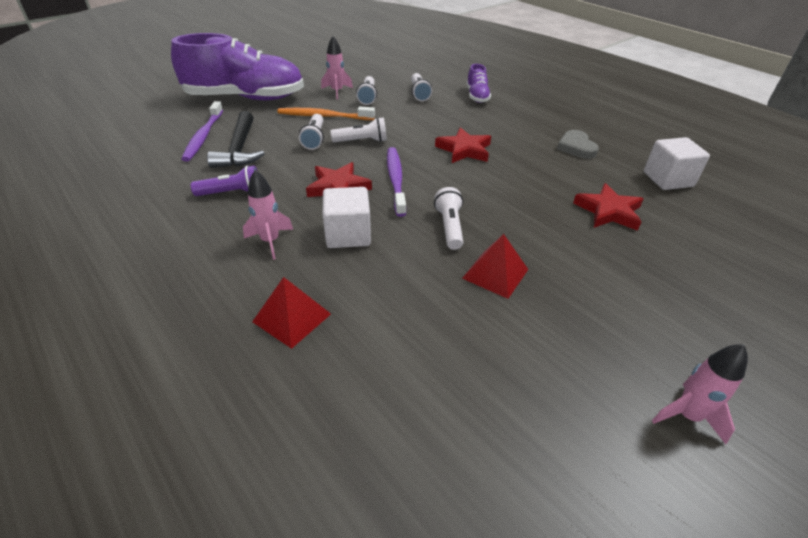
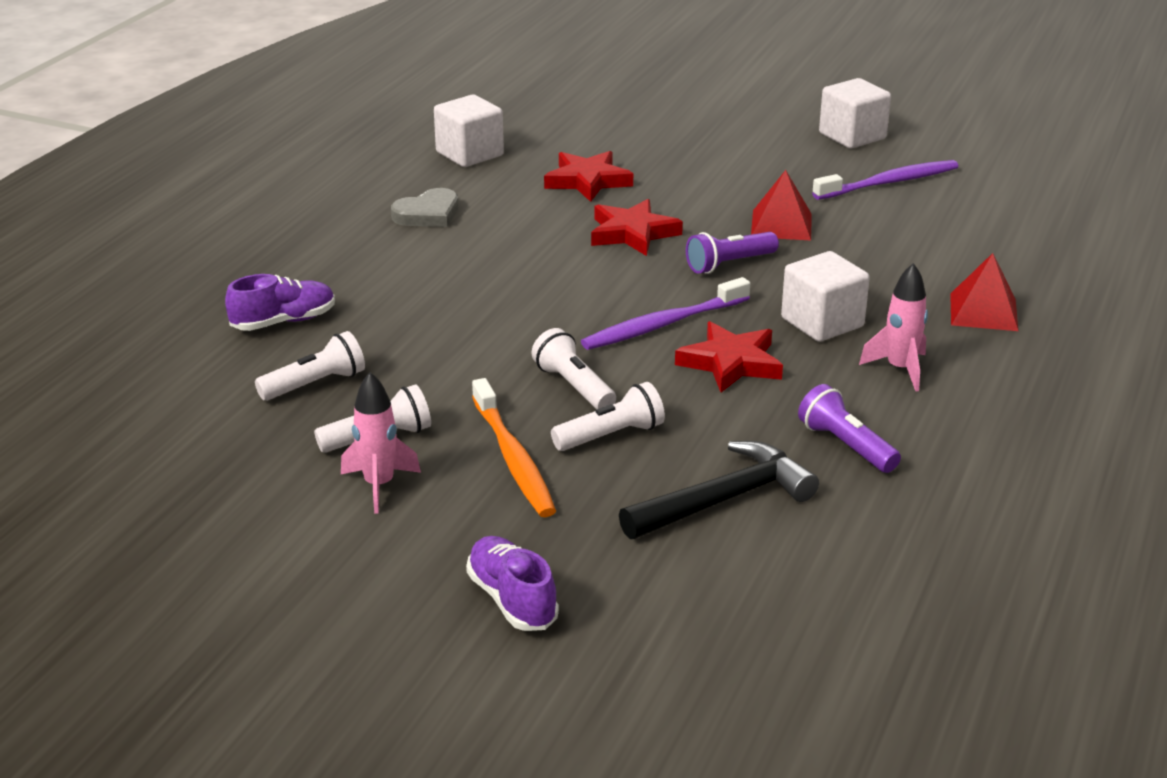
camera: 115 degrees left, 10 degrees down
purple shoe [171,33,304,100] -> purple shoe [466,536,559,631], size x0.44
purple toothbrush [182,101,223,161] -> purple toothbrush moved to [812,160,959,200]
white flashlight [434,187,463,250] -> purple flashlight [686,232,779,274]
red star [435,127,491,163] -> red star moved to [591,199,683,256]
pink rocket [652,344,748,444] -> white cube [819,78,891,148]

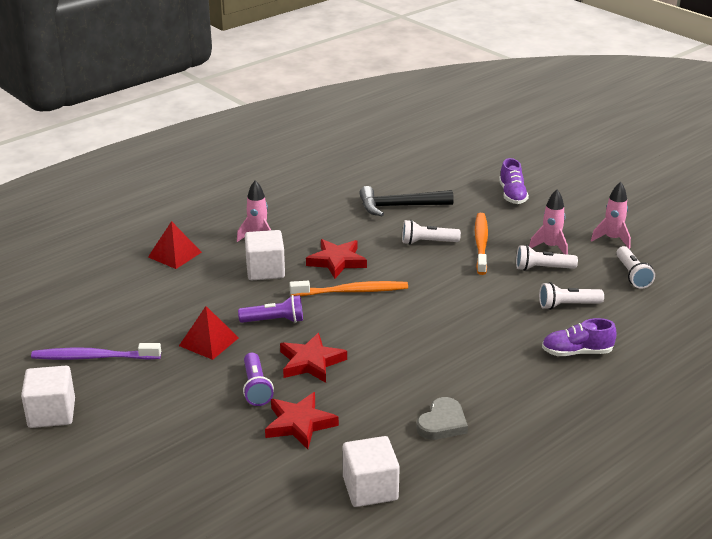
camera: 155 degrees left, 0 degrees up
grey heart [391,188,458,227] -> grey heart turned 135 degrees clockwise [417,397,468,440]
white flashlight [531,328,616,410] -> white flashlight moved to [616,246,655,289]
purple toothbrush [581,277,750,350] -> orange toothbrush [289,281,408,296]
purple flashlight [798,384,901,473] -> purple flashlight moved to [243,353,274,406]
none -> pink rocket [591,182,631,249]

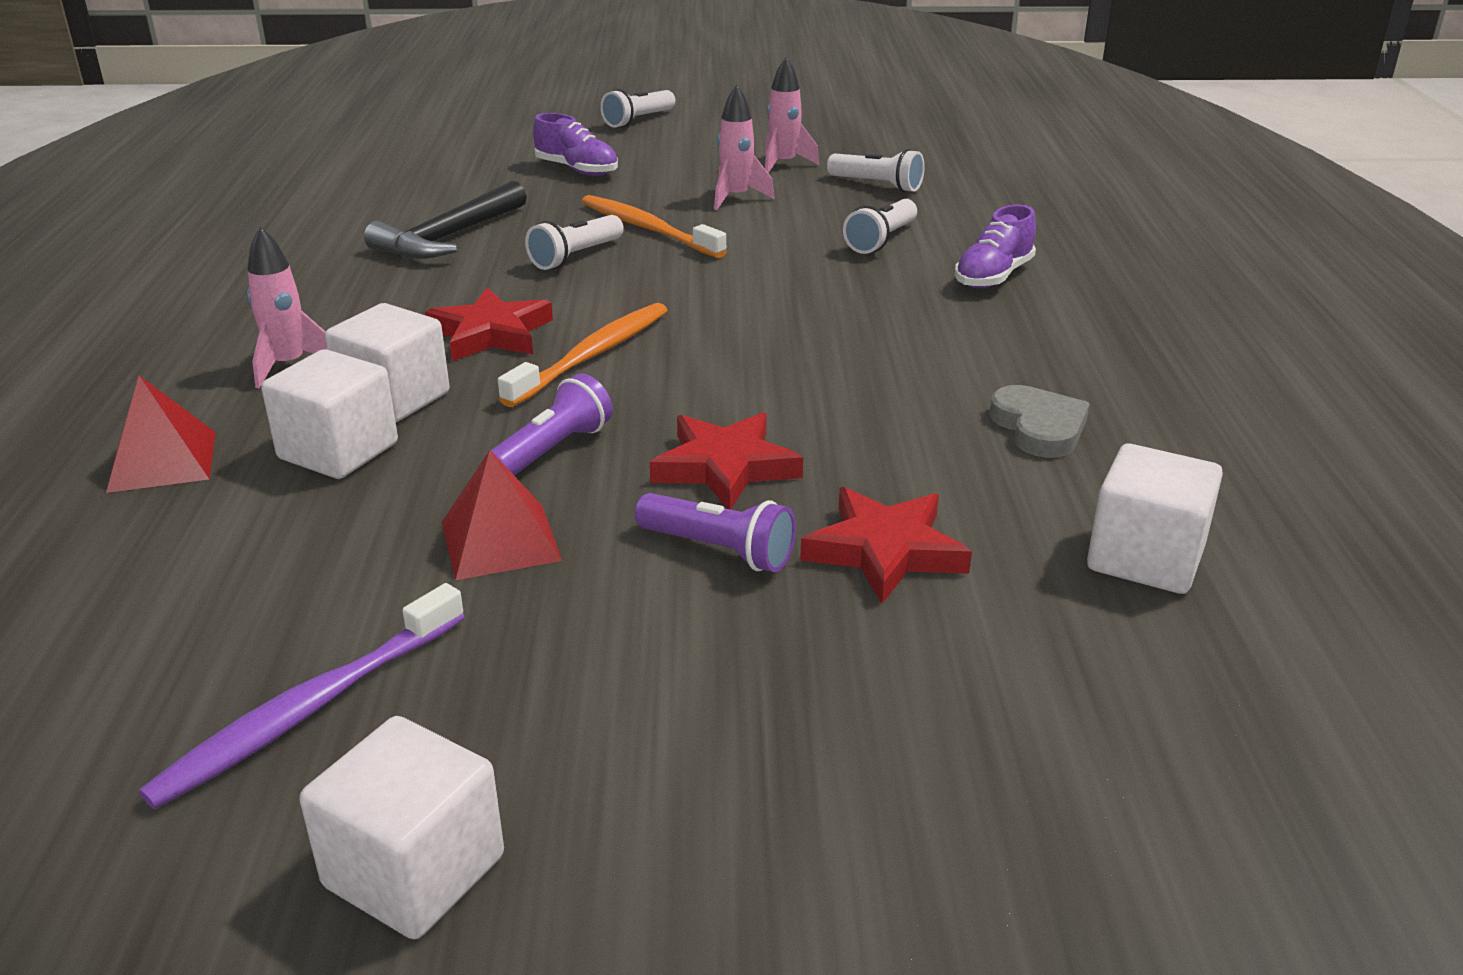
camera: 50 degrees left, 0 degrees up
white flashlight [516,245,578,271] -> white flashlight moved to [600,89,675,128]
none -> white cube [261,349,398,479]

